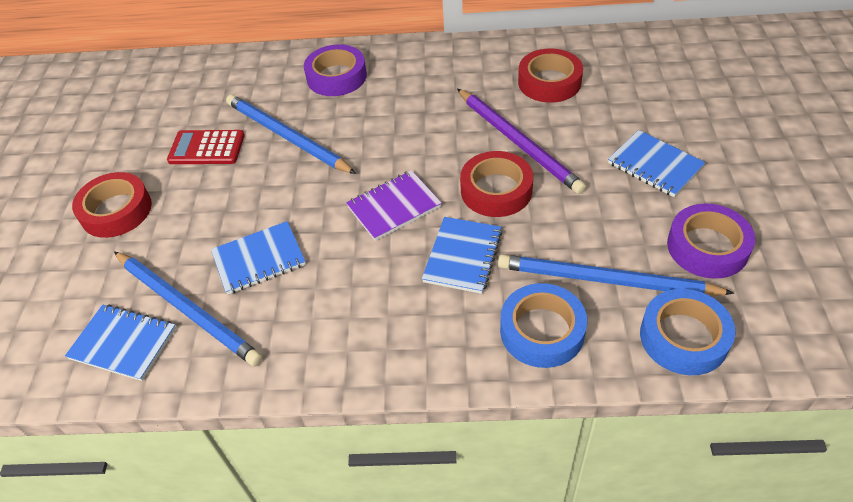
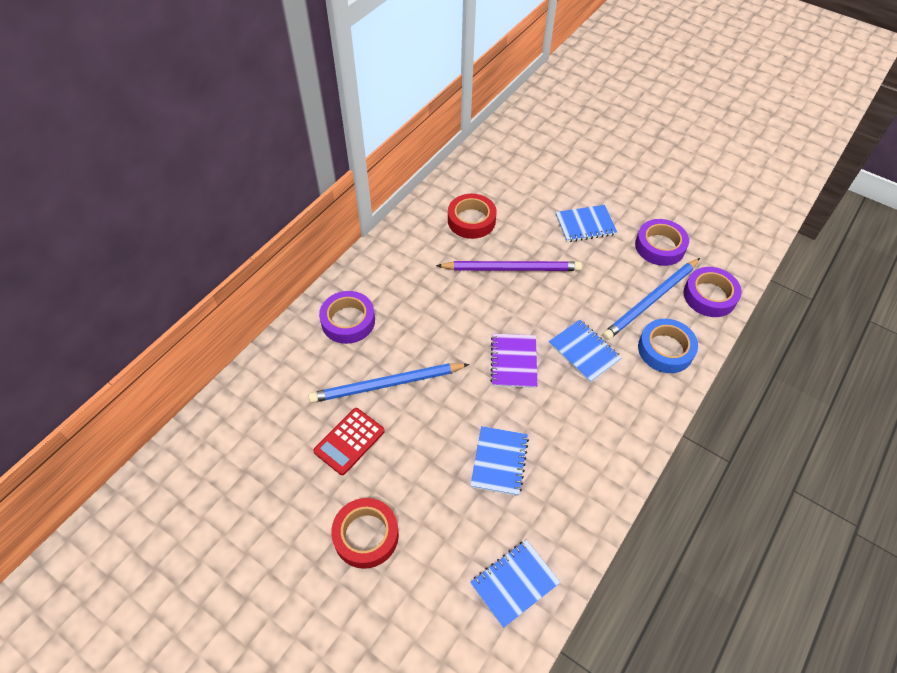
camera: 60 degrees left, 5 degrees up
blue pencil [114,251,263,366] -> none
red tape [460,151,533,217] -> none
blue tape [640,289,736,375] -> purple tape [684,267,742,317]

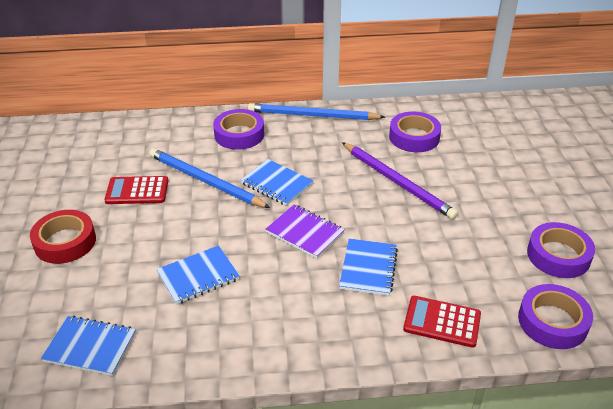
camera: 50 degrees right, 15 degrees down
red tape [448,194,497,239] -> purple tape [389,112,441,152]
purple notebook [490,334,537,388] -> purple notebook turned 75 degrees clockwise [266,205,345,259]
blue notebook [556,205,617,242] -> blue notebook moved to [241,159,313,206]
blue pencil [602,258,700,340] -> blue pencil moved to [248,103,385,120]
blue tape [638,319,698,373] -> red calculator [403,296,481,348]

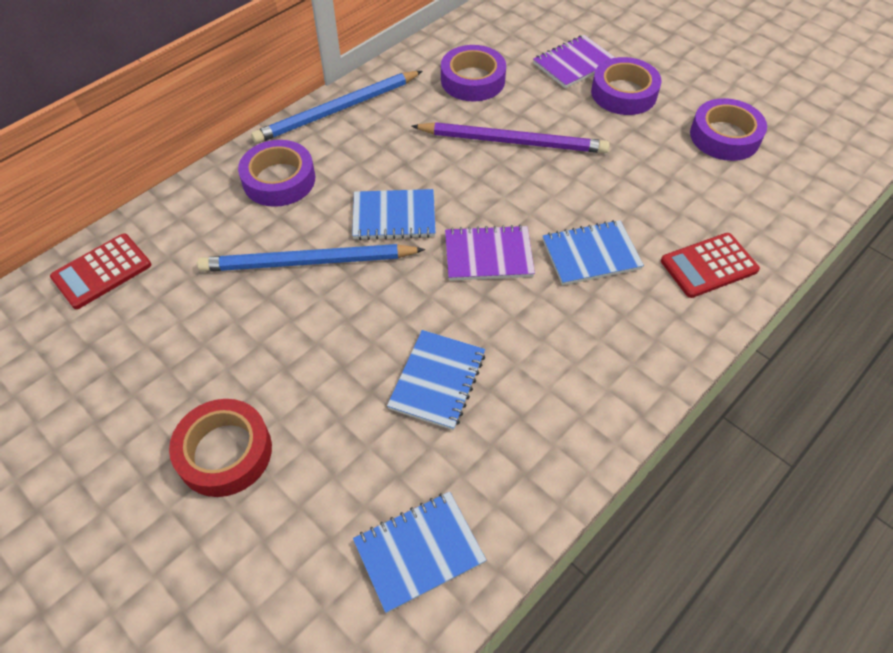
camera: 40 degrees left, 15 degrees up
red calculator [104,176,168,204] -> red calculator moved to [50,233,151,309]
blue notebook [339,238,398,296] -> blue notebook turned 75 degrees counterclockwise [542,220,644,286]
purple tape [518,284,593,349] -> purple tape moved to [591,57,661,115]
none -> purple notebook [533,35,616,88]

